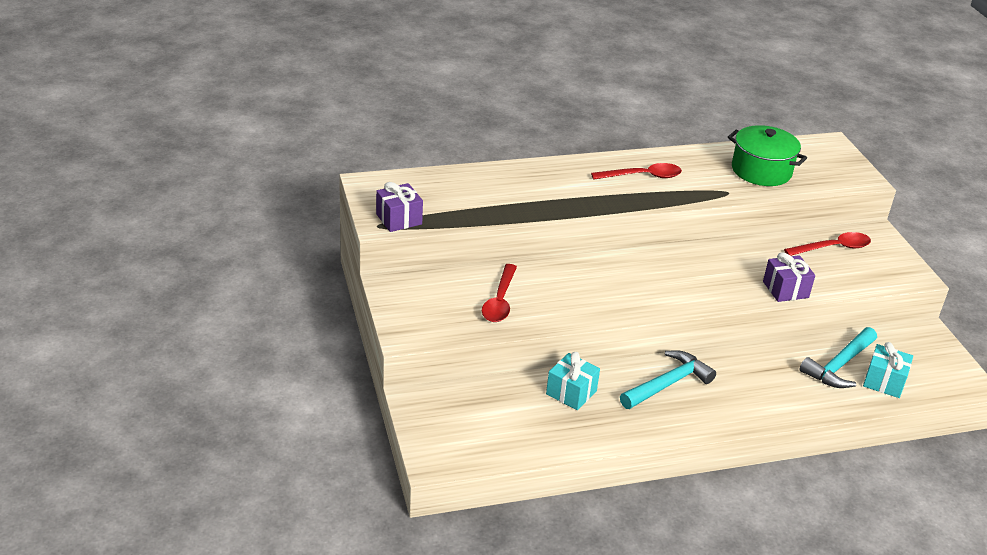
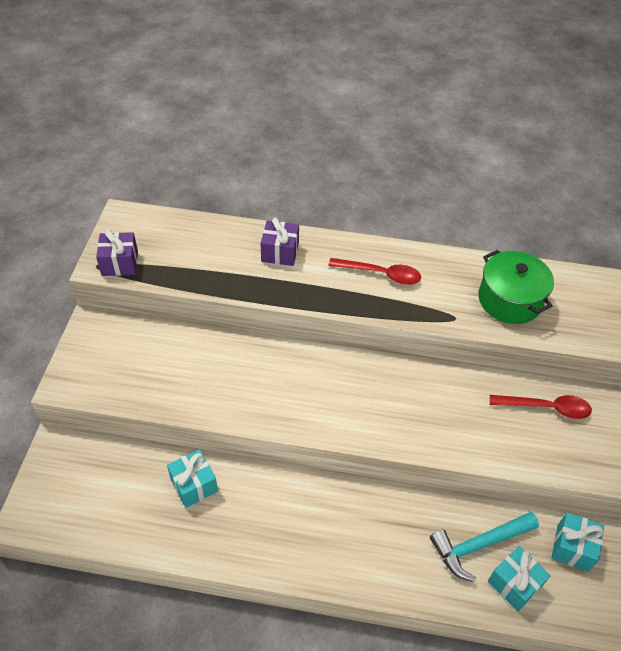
camera: 25 degrees right, 15 degrees up
red spoon [482,264,517,322] -> none
turquoise hammer [620,350,716,409] -> none
purple gift [763,252,815,302] -> purple gift moved to [261,218,299,266]
none -> turquoise gift [551,512,604,572]

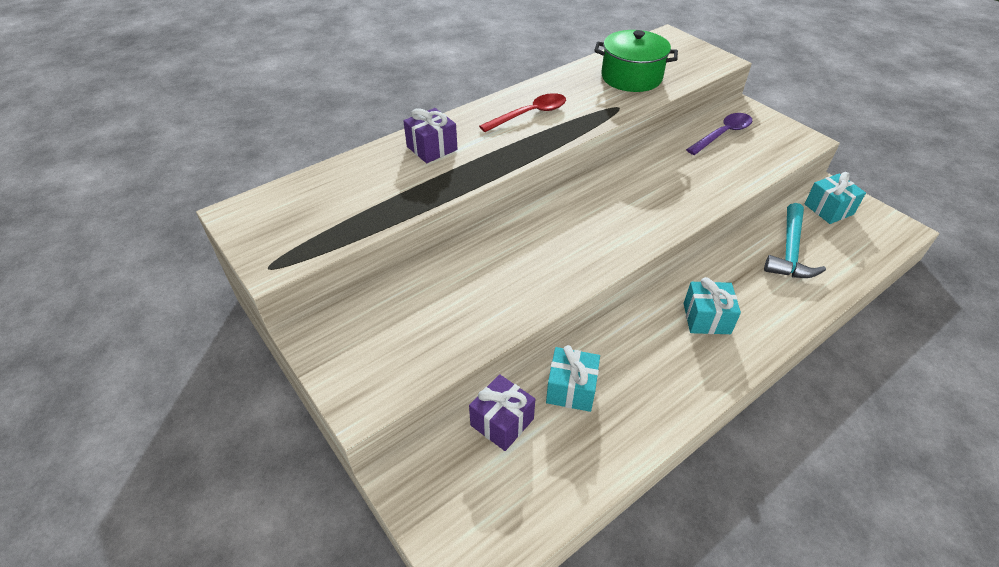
camera: 45 degrees left, 5 degrees down
purple gift [96,229,138,276] -> purple gift moved to [469,374,535,451]
turquoise gift [488,546,551,612] -> turquoise gift moved to [684,277,741,334]
red spoon [490,395,592,419] -> purple spoon [686,113,752,155]

